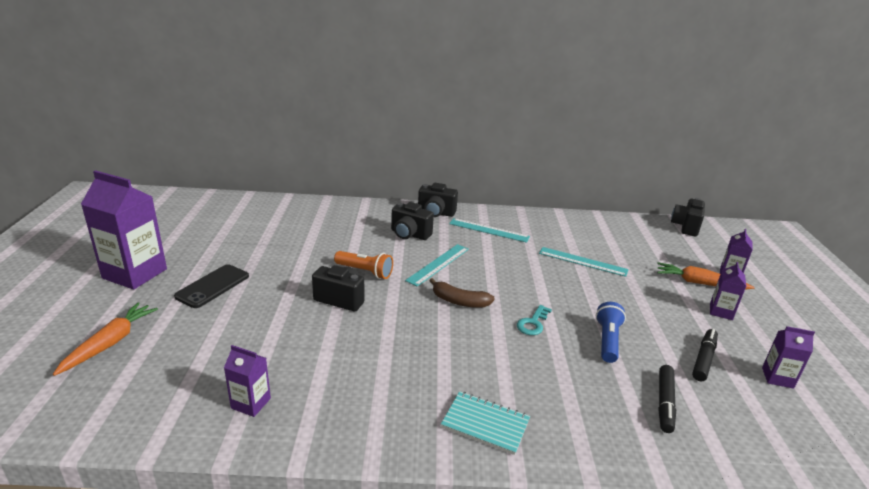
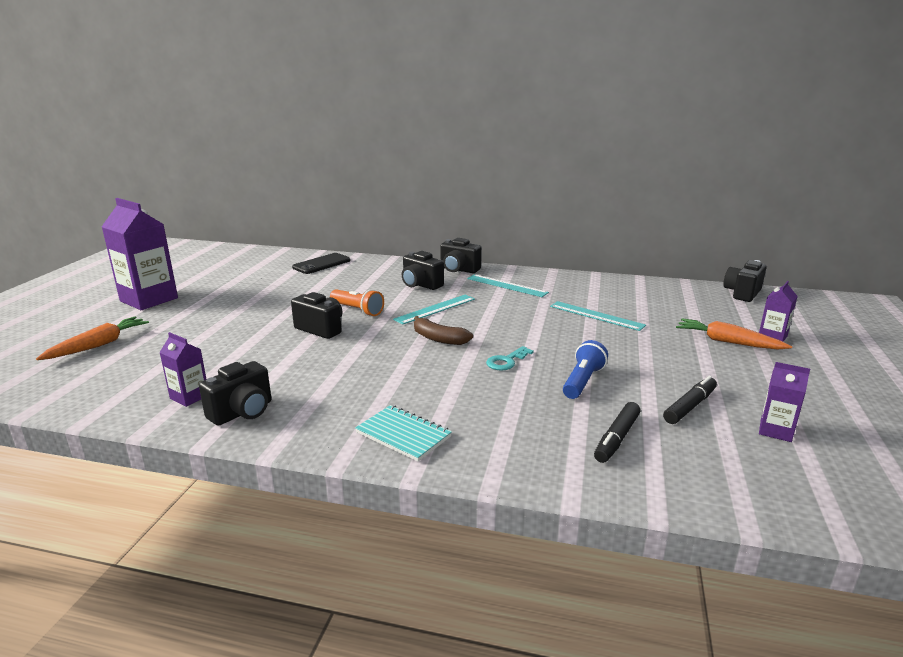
camera: 15 degrees right, 5 degrees down
black phone [174,264,249,308] -> black phone moved to [292,253,351,274]
purple carton [710,262,746,320] -> none
none -> black camera [199,361,271,426]

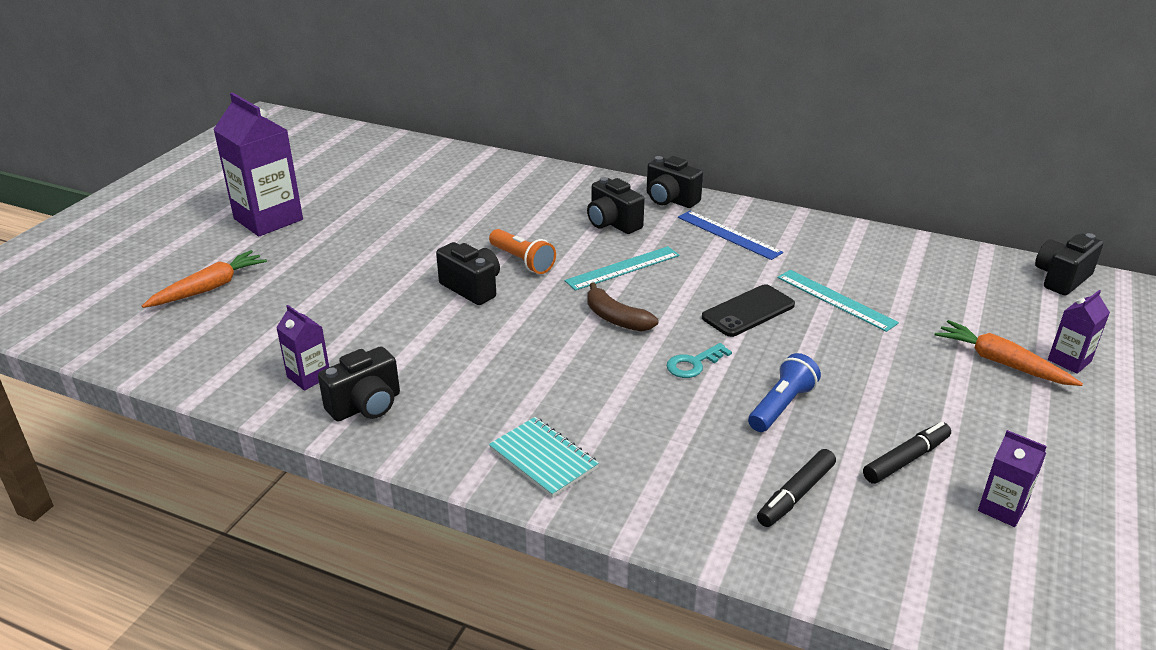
camera: 10 degrees right, 10 degrees up
black phone [292,253,351,274] -> black phone moved to [702,284,795,337]
turquoise ruler [467,274,549,297] -> blue ruler [678,211,783,260]

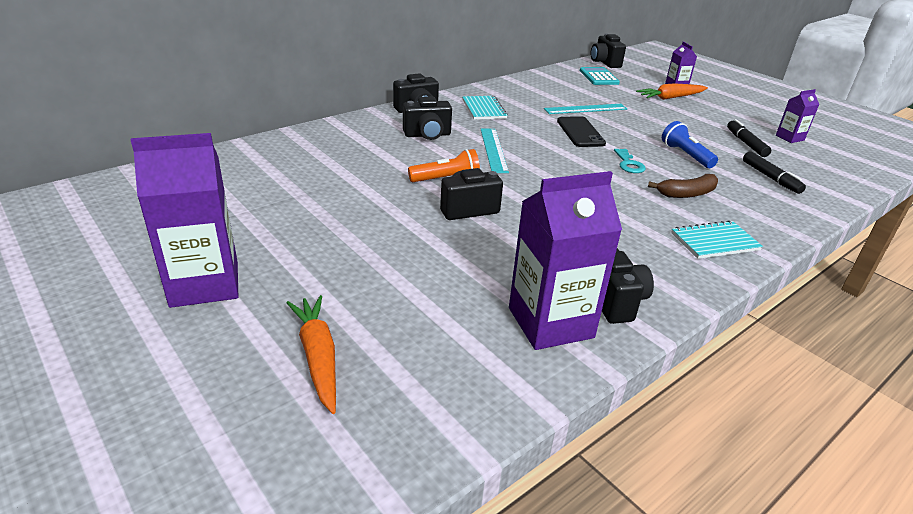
camera: 65 degrees left, 0 degrees up
purple carton [276,305,329,391] -> purple carton [509,171,622,350], size x2.01
brown banana [588,282,658,332] -> brown banana moved to [648,174,718,198]
blue ruler [678,211,783,260] -> turquoise notebook [462,96,508,120]
none -> turquoise calculator [580,67,620,85]

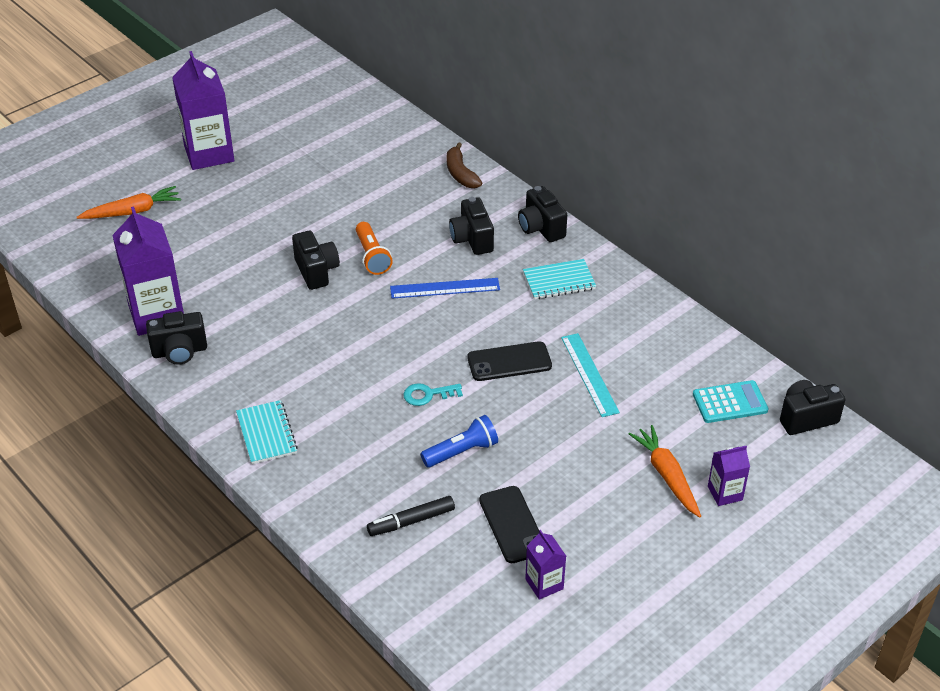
camera: 90 degrees right, 10 degrees up
turquoise ruler [481,128,509,173] -> blue ruler [390,278,500,299]
brown banana [648,174,718,198] -> brown banana moved to [447,142,482,188]
black marker [727,119,771,157] -> black phone [479,486,539,563]

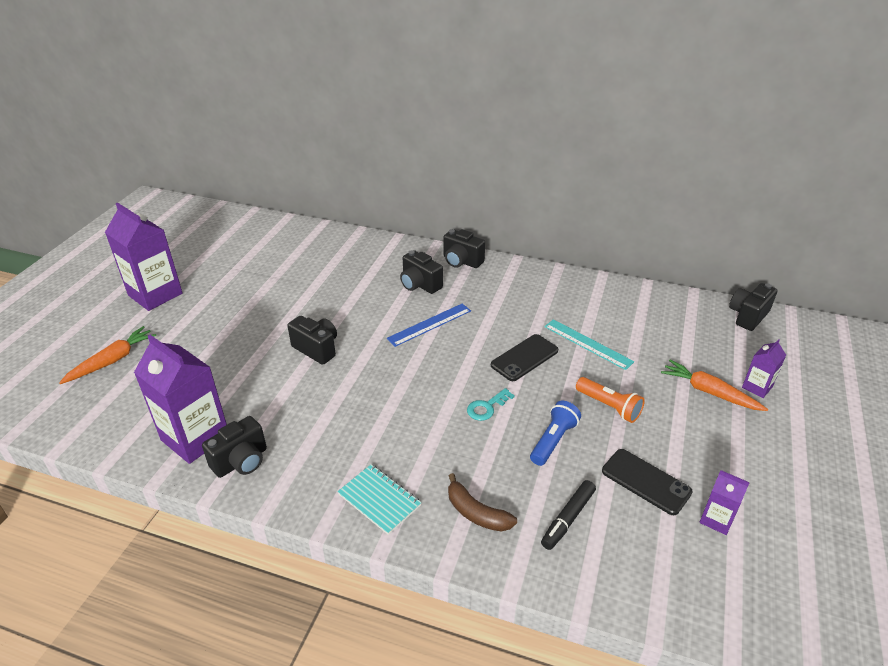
camera: 30 degrees left, 5 degrees down
orange flashlight [356,222,393,275] -> orange flashlight moved to [576,377,645,423]
brown banana [447,142,482,188] -> brown banana moved to [448,473,517,532]
turquoise notebook [523,259,596,299] -> none
turquoise calculator [693,380,768,423] -> none

